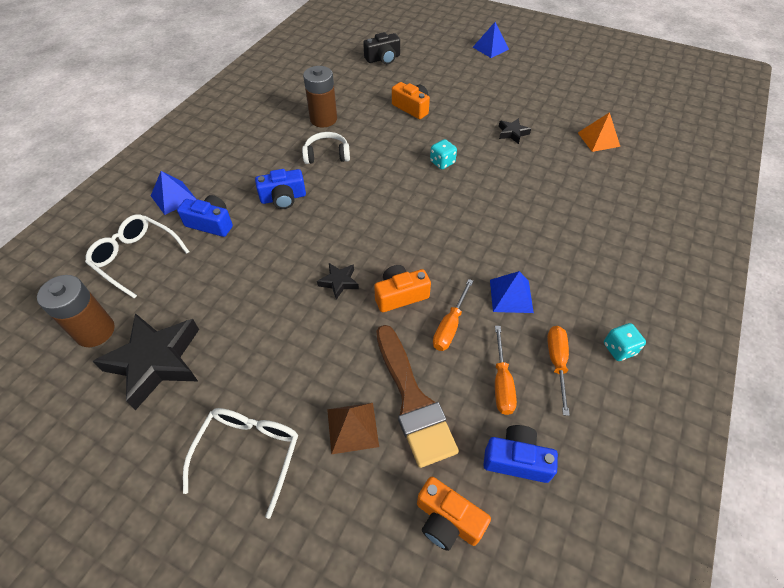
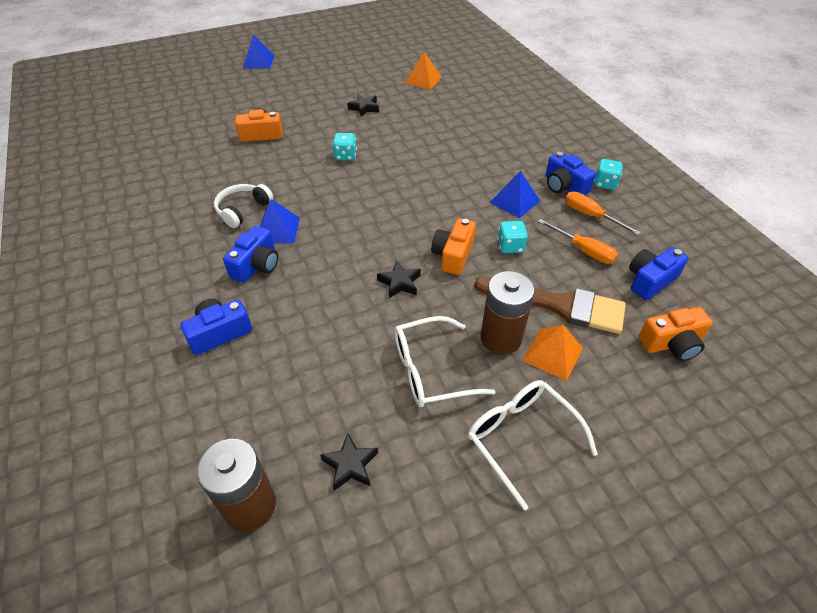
camera: 50 degrees left, 5 degrees down
white glasses [85,214,190,299] -> white glasses moved to [394,316,495,407]
black star [92,313,199,410] -> black star [320,433,378,491], size x0.47
blue pyramid [151,171,197,215] -> blue pyramid moved to [260,199,300,243]
brown battery [303,66,337,127] -> brown battery moved to [480,271,535,354]
brown pyramid [327,403,379,454] -> orange pyramid [522,325,583,381]
black camera [363,32,400,64] -> none
orange screwdriver [433,279,473,351] -> turquoise dice [497,221,528,253]
none -> blue camera [546,152,596,195]

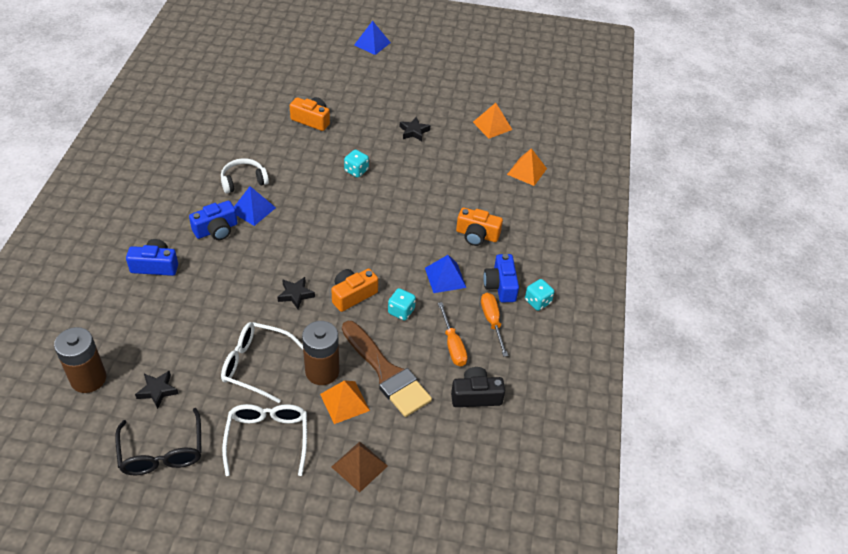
camera: 30 degrees right, 0 degrees up
blue camera [629,247,688,300] -> black camera [451,367,505,407]
orange camera [638,307,713,361] -> orange camera moved to [456,208,503,246]
none -> black glasses [115,408,201,475]
none -> brown pyramid [332,442,388,492]
none -> orange pyramid [507,148,547,186]

